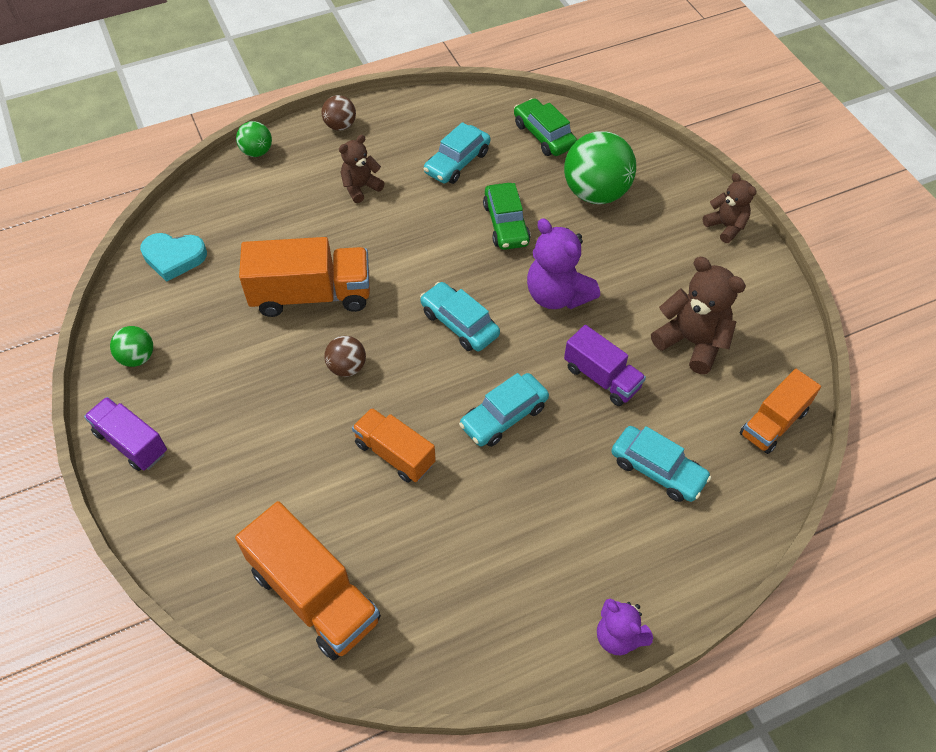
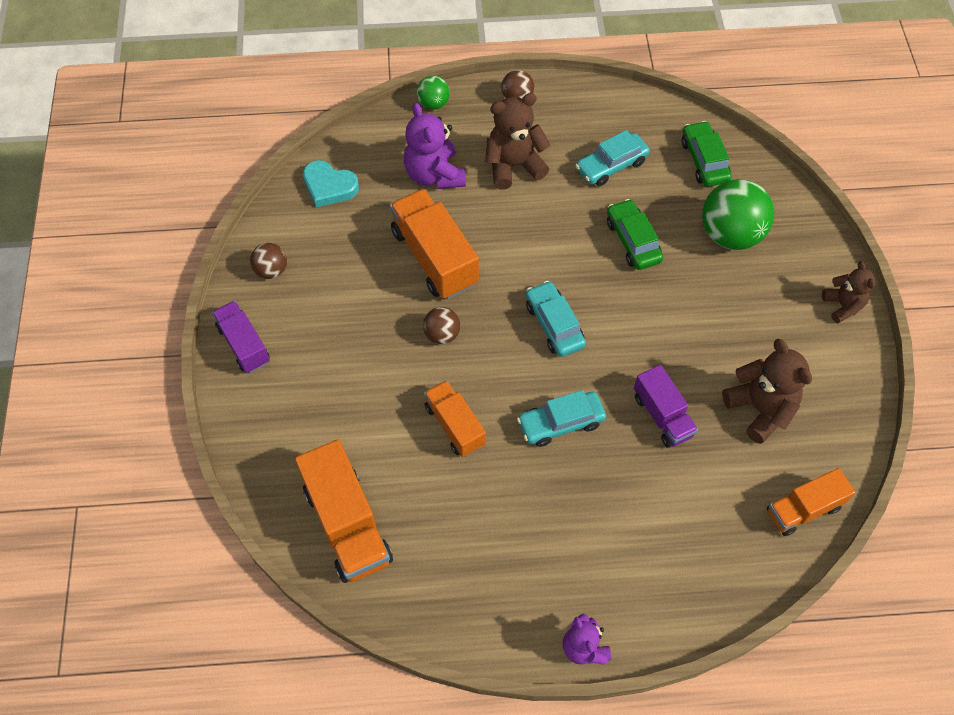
camera: 20 degrees right, 5 degrees up
green ball [110,326,153,367] -> brown ball [250,243,287,279]
orange truck [239,237,370,317] -> orange truck turned 135 degrees counterclockwise [390,189,479,299]
brown teddy bear [339,135,385,203] -> brown teddy bear [485,93,550,190], size x1.60
green car [483,183,530,250] -> green car turned 150 degrees clockwise [607,199,663,270]
purple teddy bear [527,218,600,309] -> purple teddy bear moved to [404,103,466,189]
turquoise car [612,426,712,502] -> none

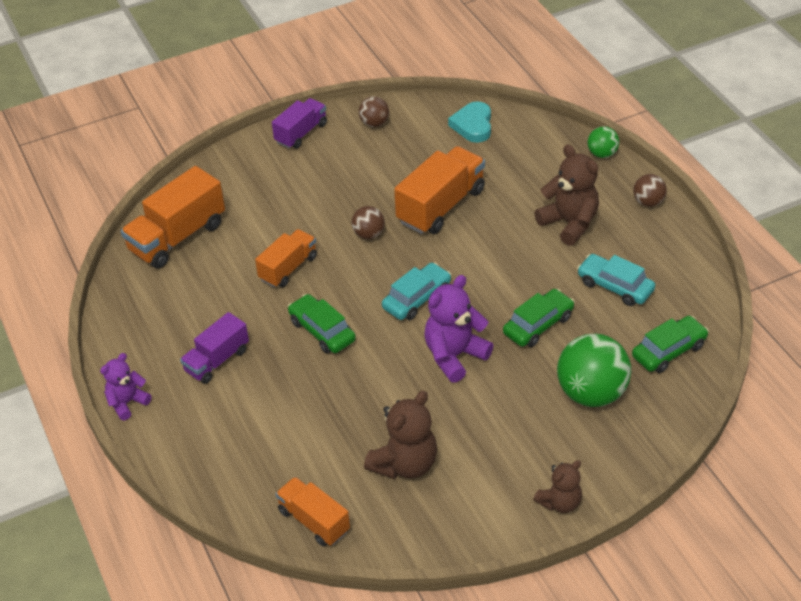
camera: 70 degrees right, 15 degrees down
purple teddy bear [404,103,466,189] -> purple teddy bear moved to [424,275,494,383]
turquoise car [517,390,606,447] -> green car [288,294,356,354]
purple truck [634,365,698,448] -> purple truck moved to [180,312,249,384]

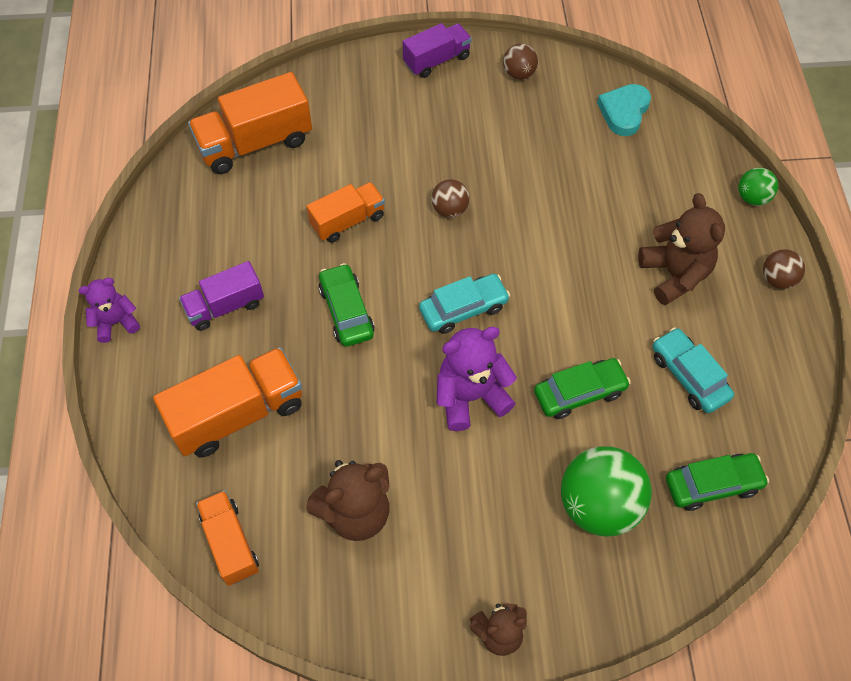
camera: 20 degrees right, 15 degrees up
orange truck [394,146,485,234] -> orange truck moved to [153,347,302,457]

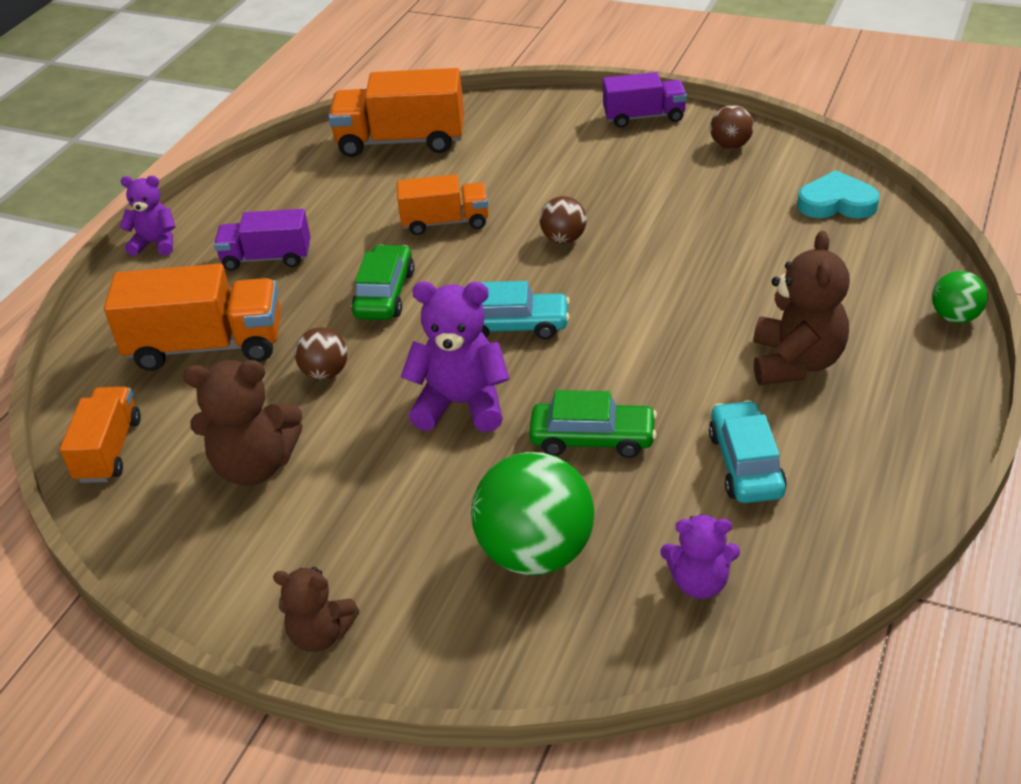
camera: 30 degrees right, 20 degrees down
turquoise heart [597,84,651,136] -> turquoise heart turned 45 degrees clockwise [797,170,880,218]
green car [666,453,769,511] -> purple teddy bear [661,514,740,599]
brown ball [763,249,805,289] -> brown ball moved to [295,327,348,380]

